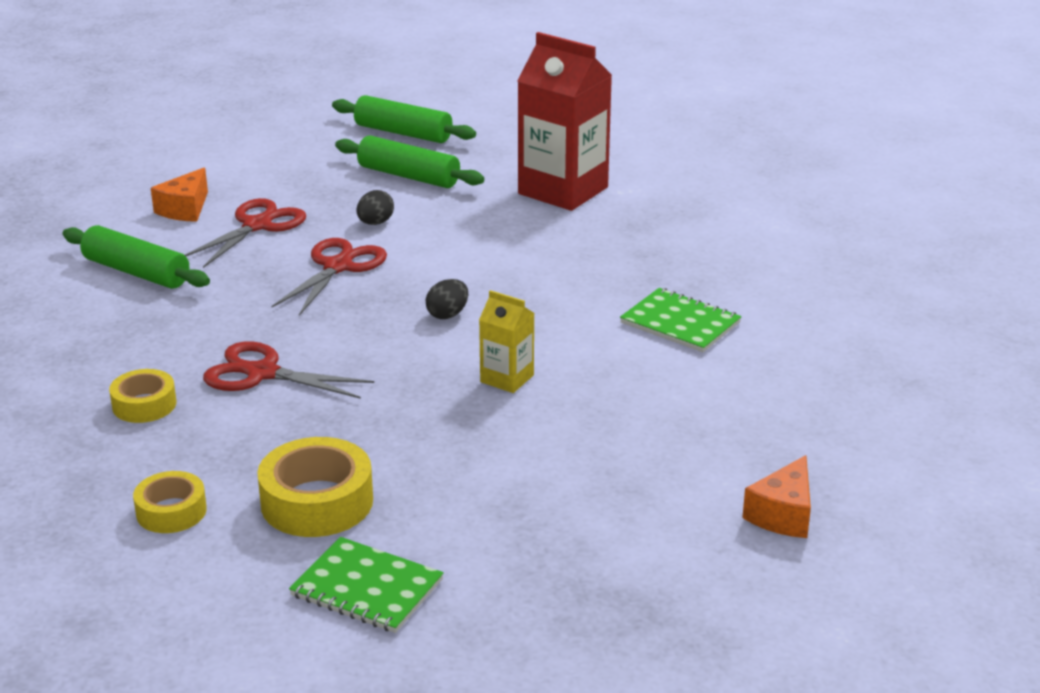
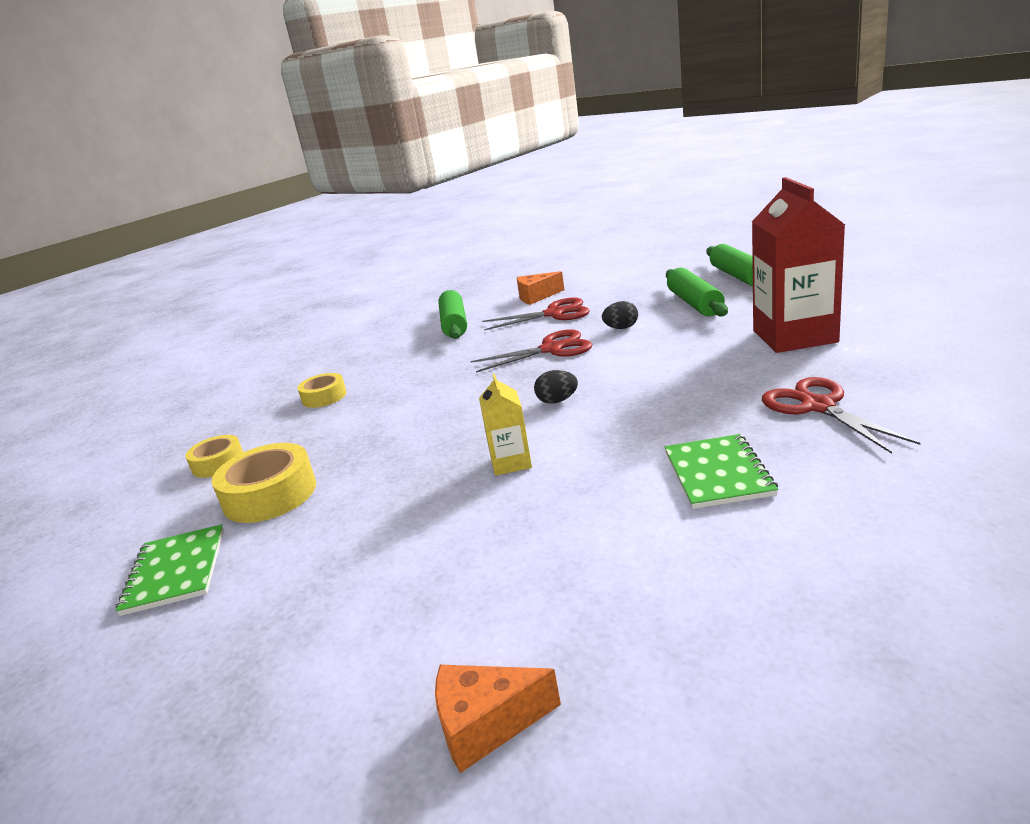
camera: 55 degrees right, 5 degrees down
red scissors [203,341,374,399] -> red scissors moved to [762,377,920,454]

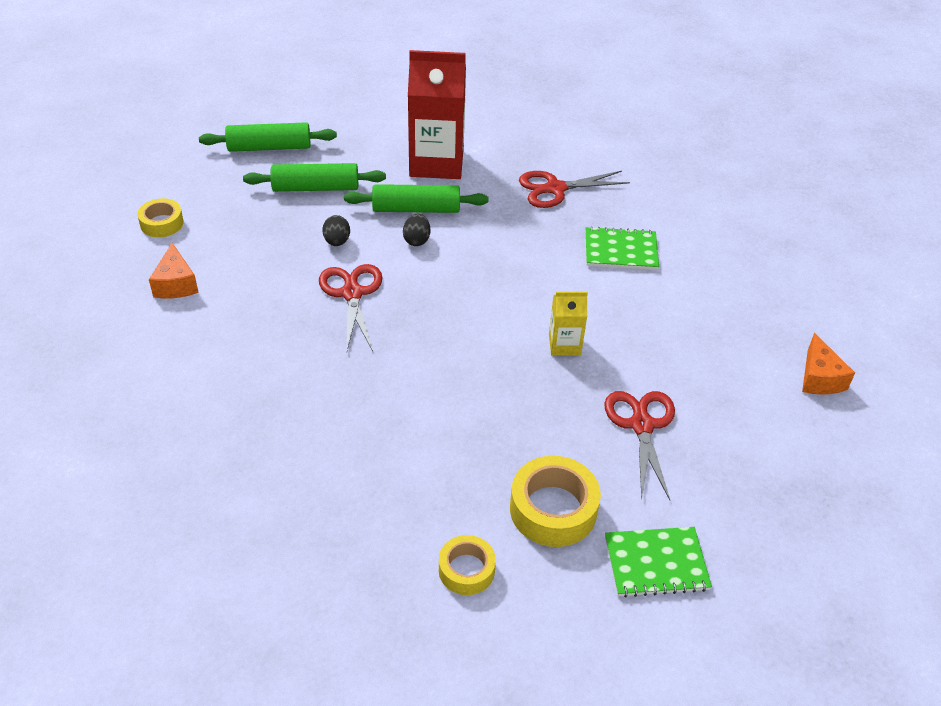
camera: 90 degrees left, 20 degrees up
yellow tape [297,373,347,408] -> yellow tape moved to [137,198,184,238]
green rolling pin [438,290,467,339] -> green rolling pin moved to [344,184,488,213]
red scissors [482,297,590,330] -> red scissors moved to [604,391,675,500]
black egg [534,370,578,404] -> black egg moved to [403,214,430,246]

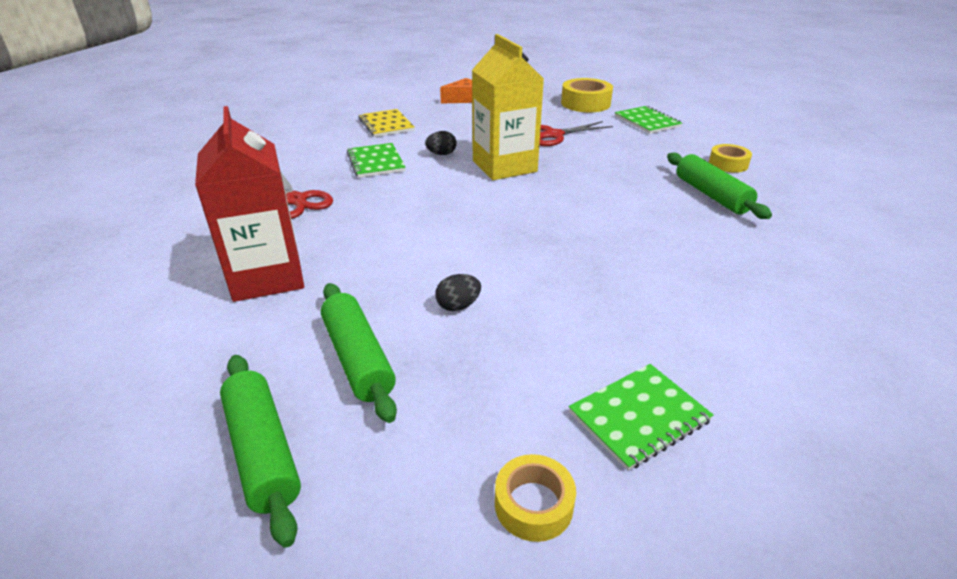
camera: 110 degrees left, 10 degrees down
orange cheese [149,243,199,298] -> green notebook [569,364,714,471]
red scissors [319,264,382,351] -> none
green rolling pin [344,184,488,213] -> green rolling pin moved to [667,153,772,219]
black egg [403,214,430,246] -> black egg moved to [425,131,457,155]
yellow tape [510,456,601,547] -> yellow tape moved to [561,78,613,112]
yellow carton [549,291,588,356] -> yellow carton [472,34,544,180], size x2.03
none -> yellow notebook [358,109,415,137]

